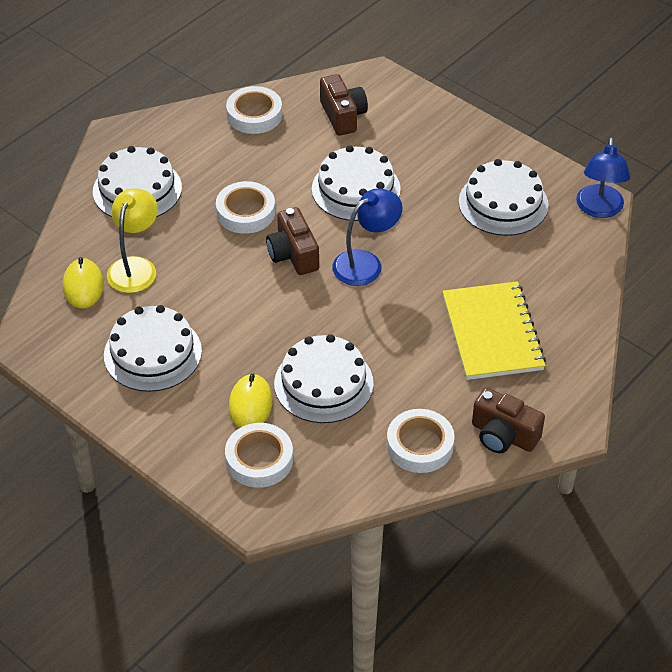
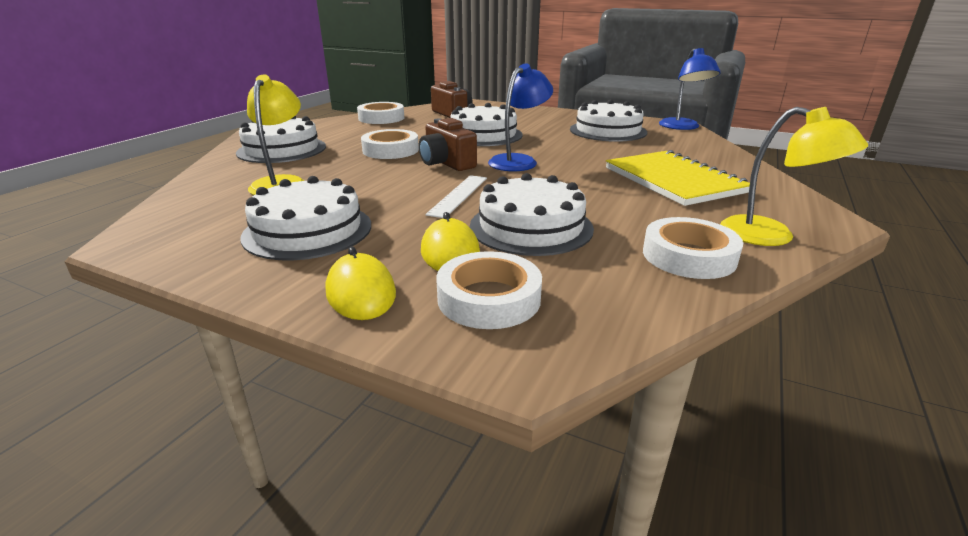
camera: 15 degrees left, 20 degrees down
yellow mouse [63,257,104,309] -> yellow mouse moved to [326,246,396,320]
brown camera [472,388,545,453] -> yellow lamp [720,107,868,246]
none -> white ruler [425,175,487,218]

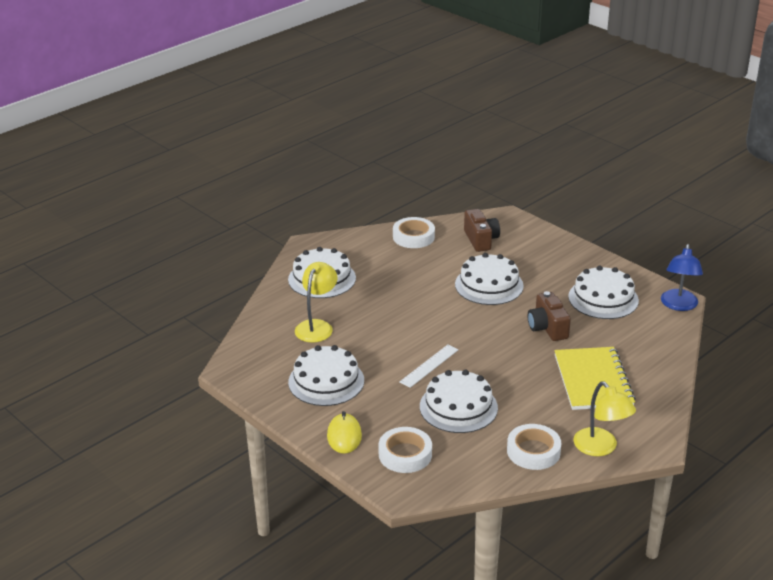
camera: 20 degrees right, 5 degrees up
white tape [361,129,419,159] -> none
brown camera [419,118,477,171] -> brown camera moved to [528,291,571,341]
yellow mouse [421,212,480,271] -> none
blue lamp [488,64,553,171] -> none

